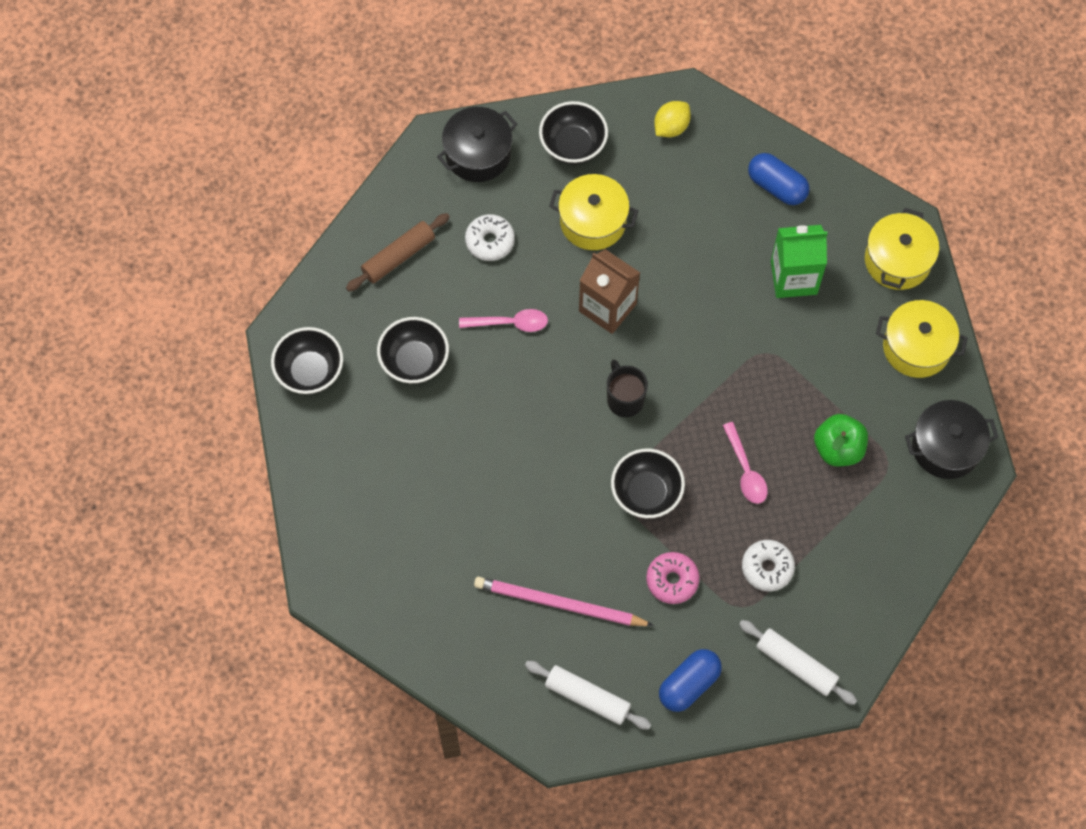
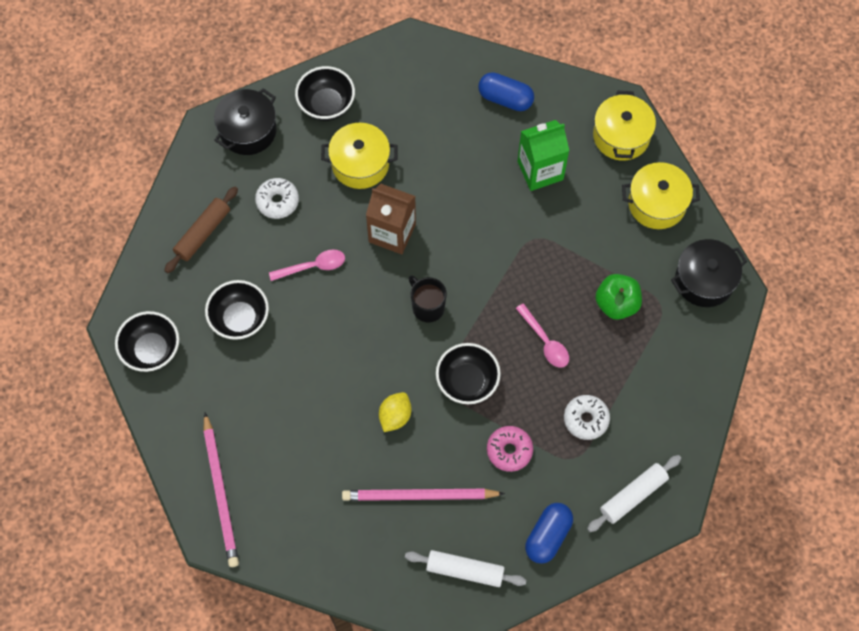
camera: 15 degrees left, 0 degrees up
yellow lemon [654,101,691,137] -> yellow lemon moved to [379,392,411,432]
white rolling pin [739,620,857,705] -> white rolling pin turned 60 degrees counterclockwise [587,455,681,532]
none -> pink pencil [203,413,239,567]

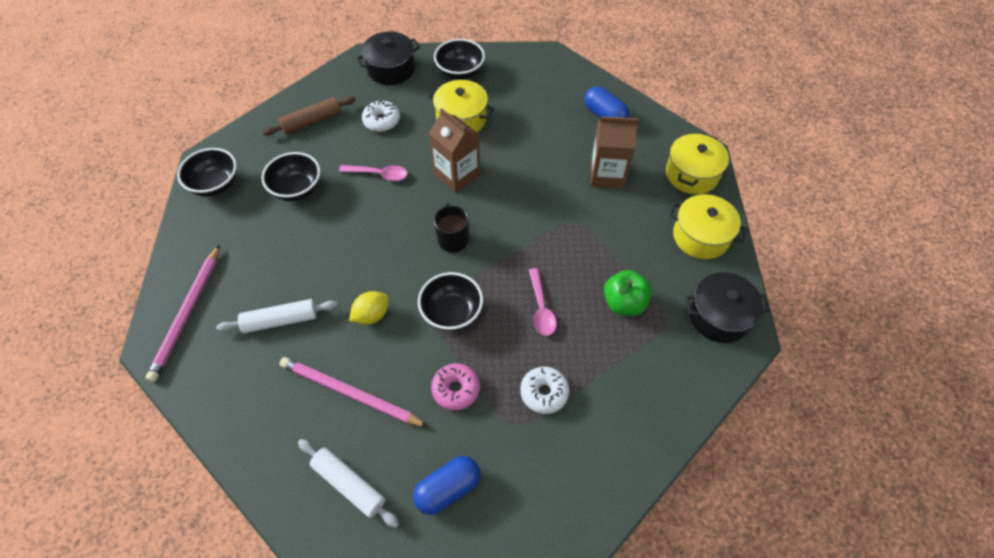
camera: 25 degrees right, 10 degrees down
green carton [517,120,569,191] -> brown carton [591,116,638,188]
white rolling pin [587,455,681,532] -> white rolling pin moved to [216,299,338,333]

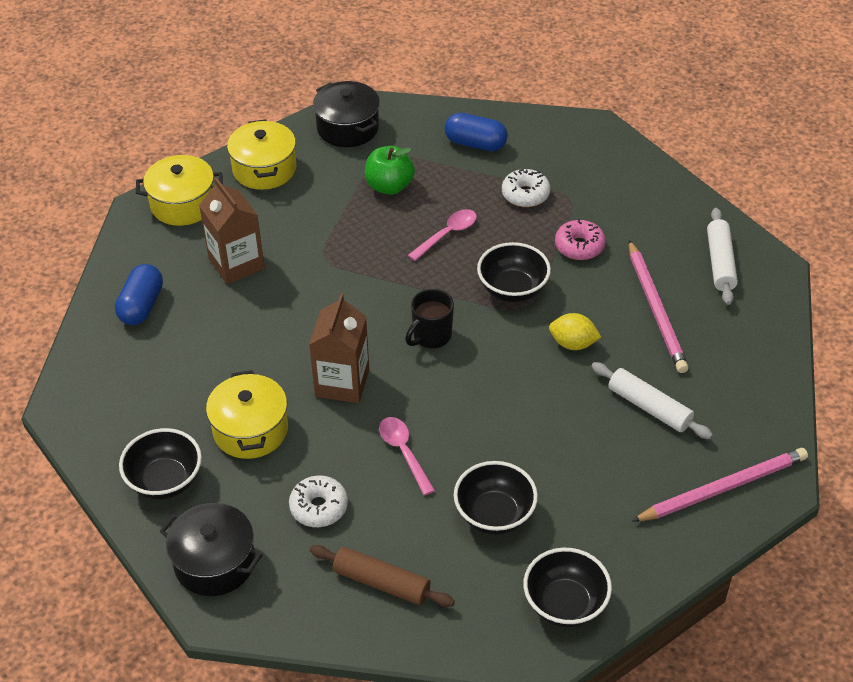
camera: 125 degrees left, 10 degrees down
blue capsule [413,456,481,515] -> blue capsule moved to [445,113,508,151]

